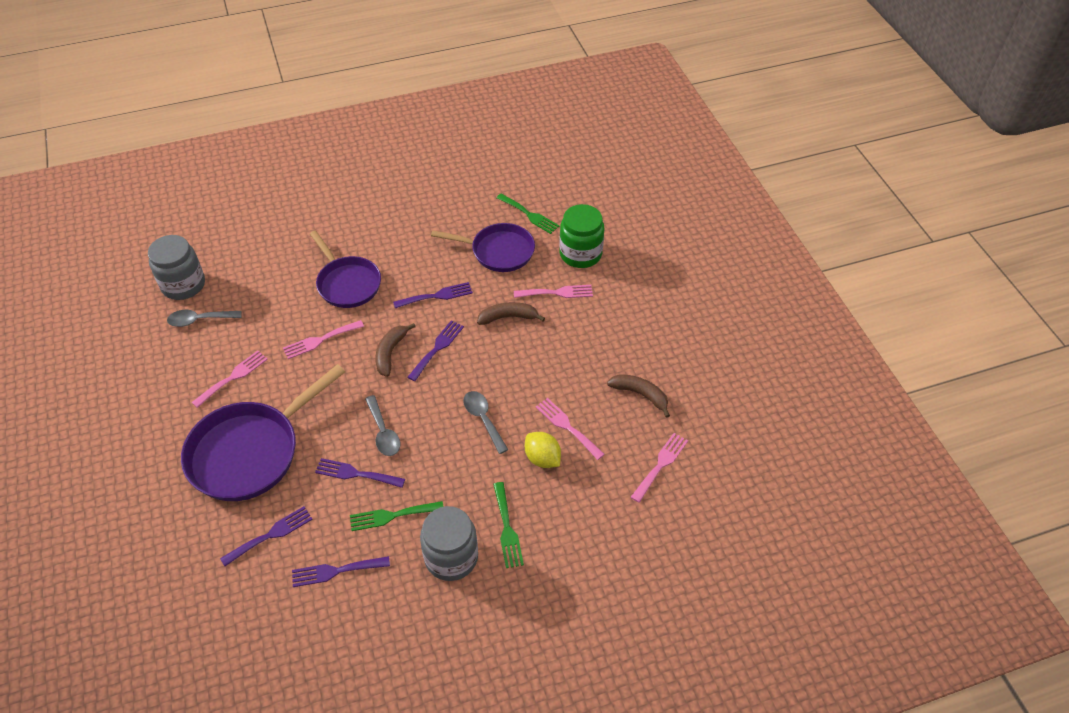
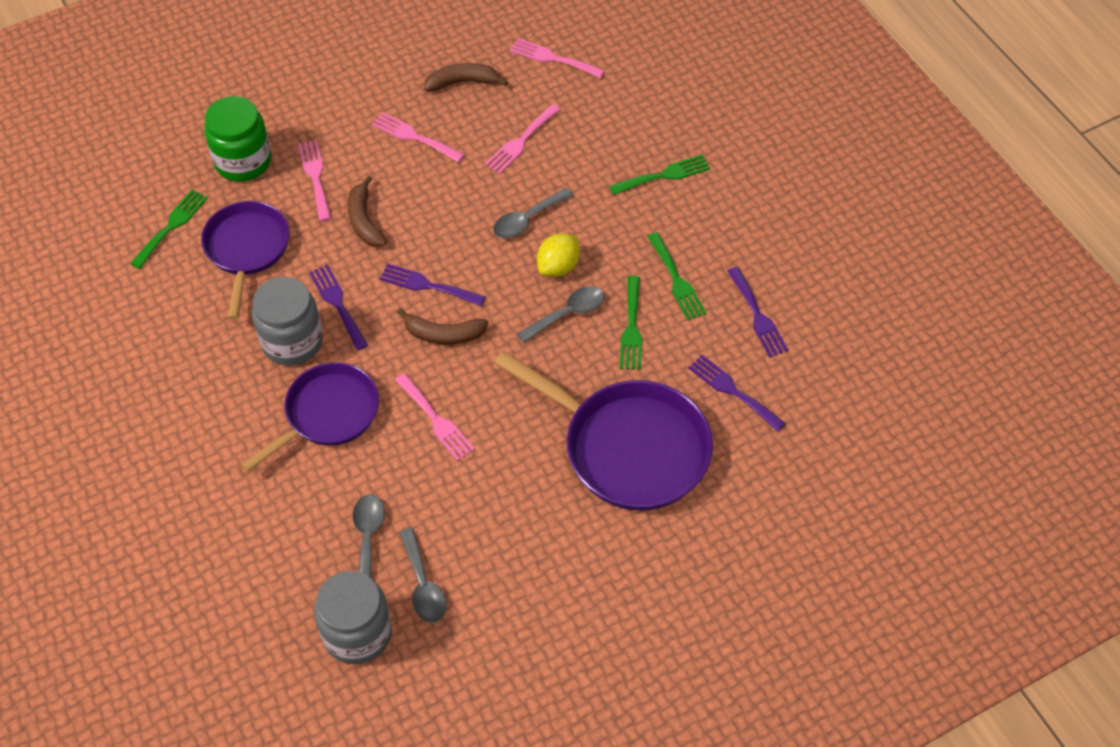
camera: 100 degrees left, 5 degrees up
pink fork [191,350,268,408] -> pink fork moved to [372,112,464,162]
purple fork [315,458,405,488] -> green fork [620,276,642,370]
grey jar [420,506,478,581] -> grey jar moved to [252,277,323,366]
yellow lemon [525,432,561,468] -> yellow lemon moved to [537,233,580,277]
brown banana [607,374,670,418] -> brown banana turned 60 degrees clockwise [424,63,508,92]
none -> grey spoon [353,494,385,578]

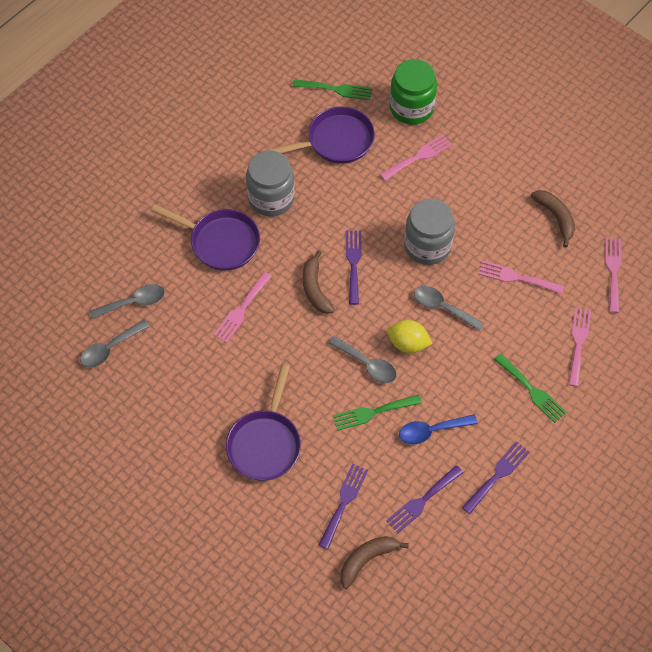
camera: 70 degrees right, 5 degrees up
purple fork [309,265,368,350] -> purple fork moved to [462,441,530,514]
grey jar [314,571,392,664] -> grey jar moved to [404,199,455,265]
brown banana [347,176,387,247] -> brown banana moved to [340,536,409,589]
pink fork [372,112,464,162] -> pink fork moved to [568,308,591,387]
purple pan [494,351,713,511] -> purple pan [226,364,301,481], size x0.66
green fork [647,232,706,320] -> blue spoon [399,414,478,444]

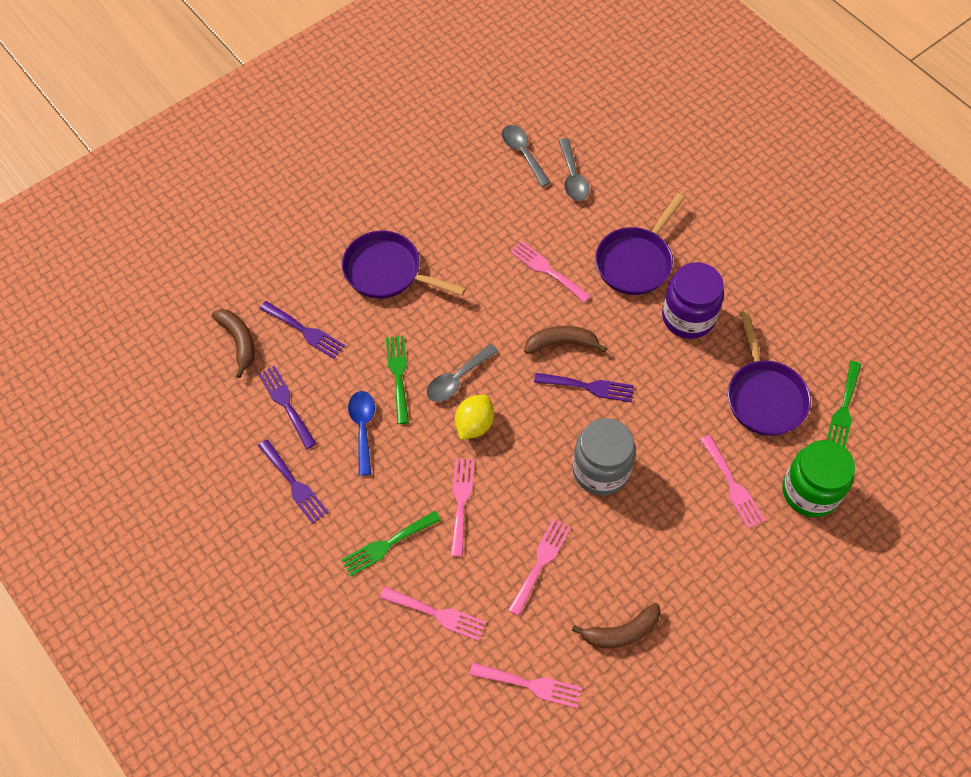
camera: 100 degrees right, 0 degrees up
grey jar [246,150,294,216] -> purple jar [662,262,724,339]
grey spoon [414,286,485,331] -> none
none -> pink fork [450,458,475,557]

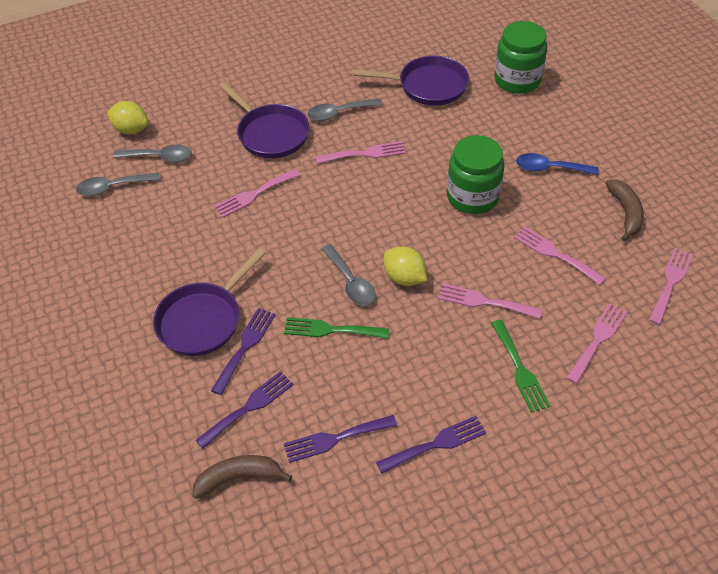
camera: 75 degrees left, 10 degrees down
blue spoon [348,391,375,476] -> blue spoon moved to [516,153,599,175]
brown banana [524,326,607,354] -> none
purple fork [534,373,634,402] -> purple fork moved to [211,308,275,395]
grey jar [573,418,636,495] -> green jar [447,135,505,214]
purple jar [662,262,724,339] -> grey spoon [308,98,382,121]
pink fork [700,435,765,528] -> pink fork moved to [316,141,406,164]
green fork [827,361,861,447] -> none
none -> yellow lemon [107,101,148,134]

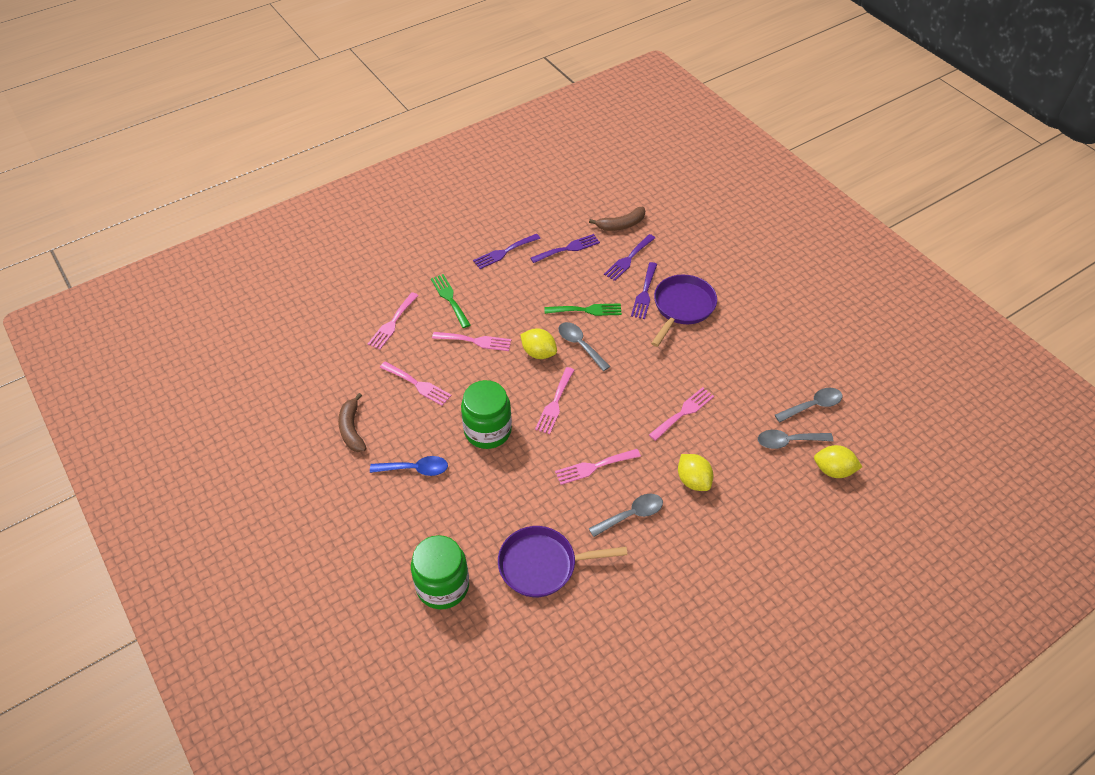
camera: 170 degrees right, 0 degrees up
purple pan [219,82,309,158] -> yellow lemon [678,454,713,491]
pink fork [649,248,693,325] -> pink fork moved to [535,367,574,434]

